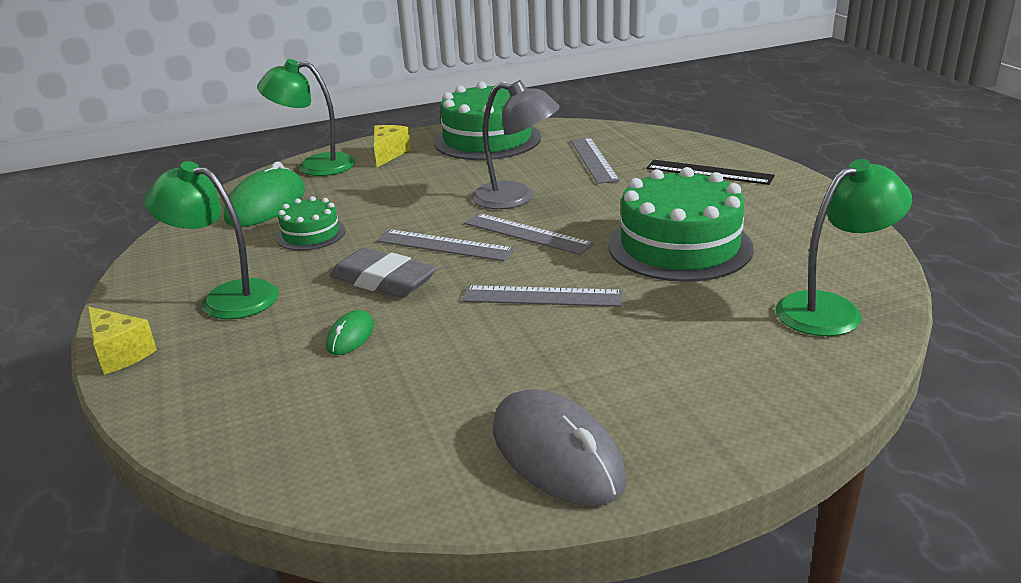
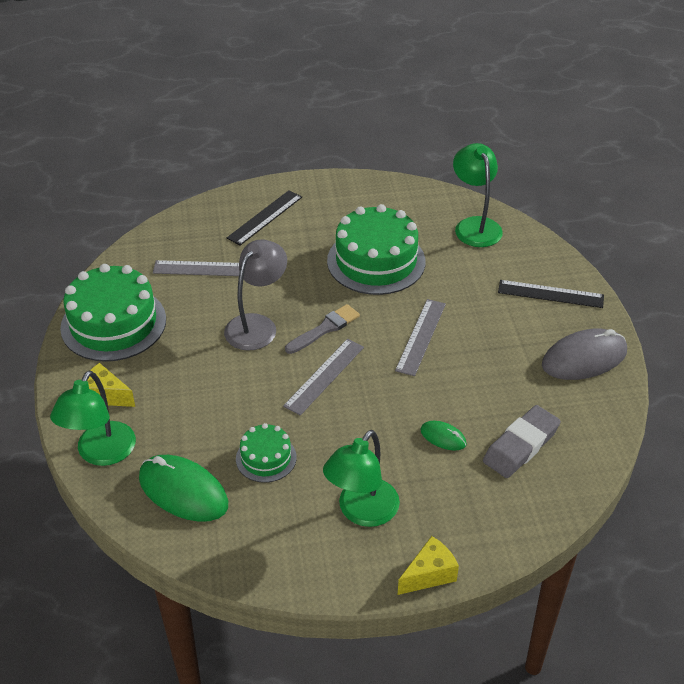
camera: 80 degrees left, 15 degrees up
grey eraser [329,248,437,298] -> grey eraser moved to [483,405,561,478]
grey ruler [465,213,594,255] -> grey brush [285,304,360,354]
none -> black ruler [498,280,604,308]

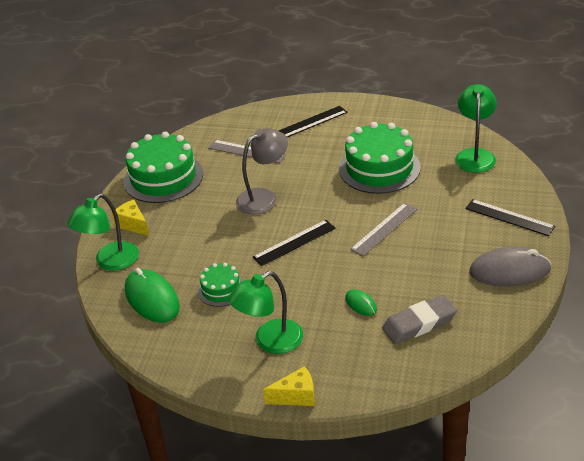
camera: 25 degrees right, 5 degrees down
grey ruler [283,339,364,415] -> black ruler [253,220,335,266]
grey brush [285,304,360,354] -> none

